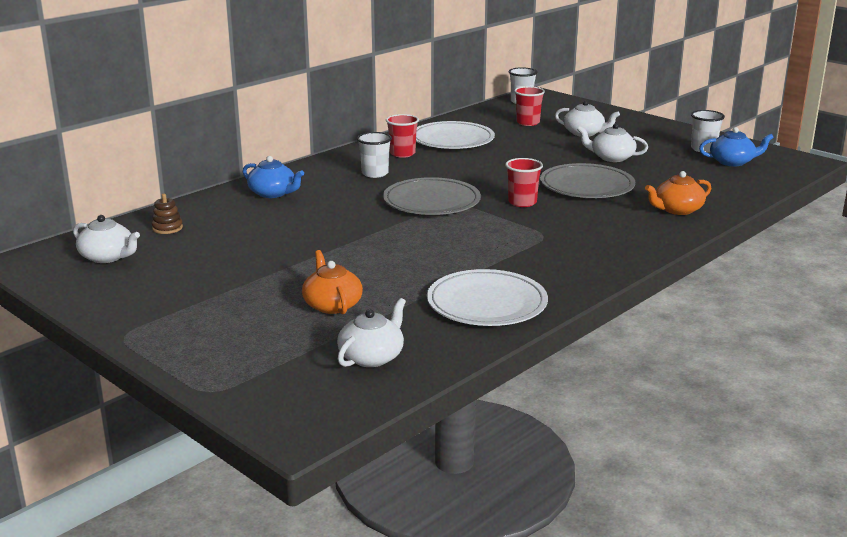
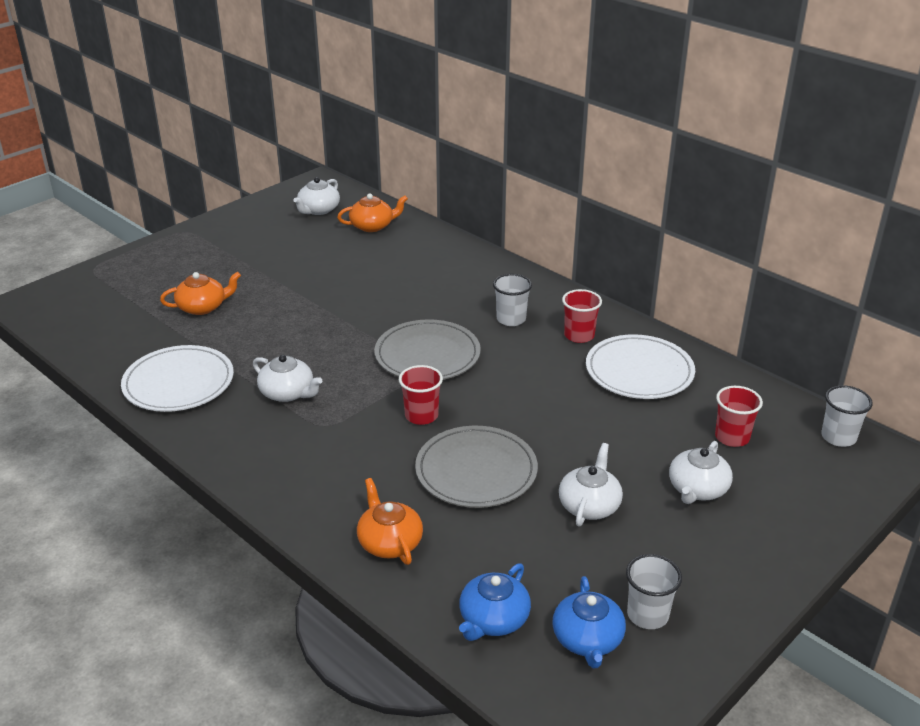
camera: 90 degrees right, 10 degrees up
brown stacking toy [152,194,183,234] -> orange teapot [337,194,408,232]
blue teapot [243,156,304,198] -> blue teapot moved to [459,563,531,641]
white teapot [337,298,406,367] -> white teapot moved to [253,355,322,402]

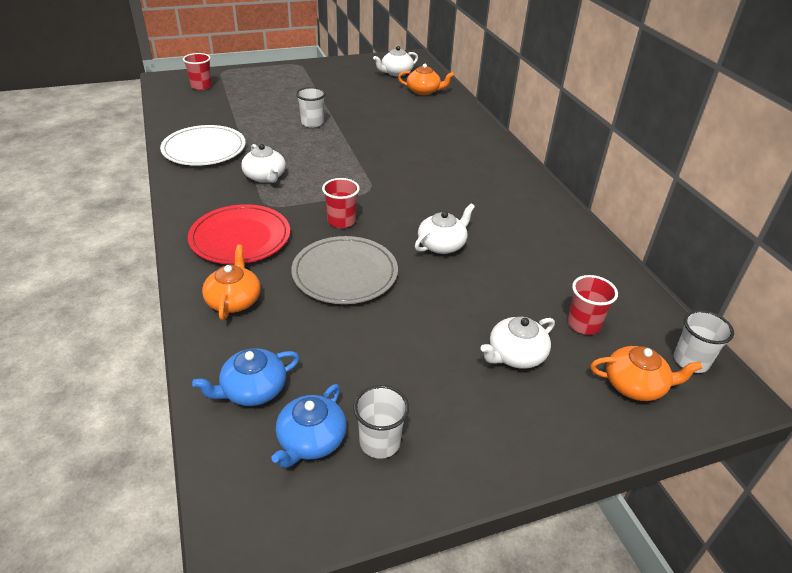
camera: 25 degrees right, 5 degrees up
orange teapot [160,272,241,315] -> orange teapot moved to [591,346,702,401]
grey plate [374,319,481,380] -> none
white cup [493,274,532,326] -> white cup moved to [296,87,326,128]
white teapot [559,443,623,526] -> white teapot moved to [415,203,475,254]
red cup [562,289,602,343] -> red cup moved to [183,53,212,90]
white plate [586,334,695,399] -> none
none -> red plate [188,204,290,264]

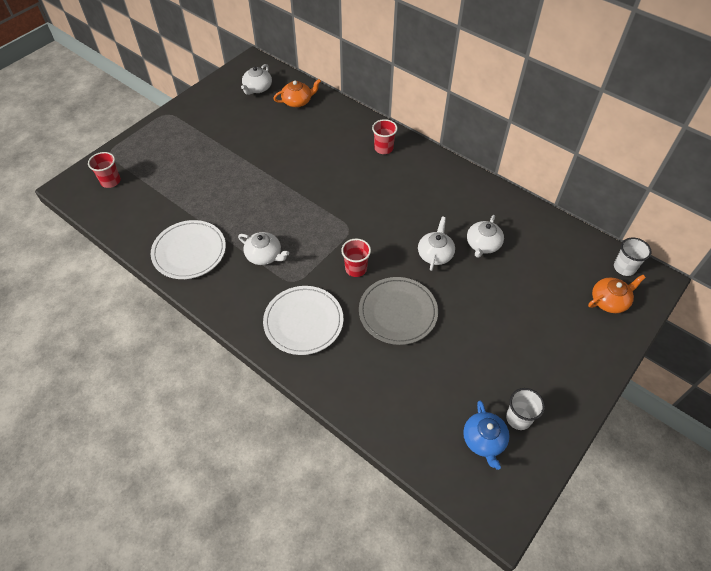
camera: 30 degrees left, 15 degrees up
red plate [188,204,290,264] -> white plate [263,286,343,355]
blue teapot [192,348,300,406] -> none
orange teapot [202,244,261,320] -> none
white cup [296,87,326,128] -> none
white teapot [481,317,555,369] -> white teapot moved to [467,215,504,258]
red cup [568,275,618,335] -> red cup moved to [372,119,398,154]

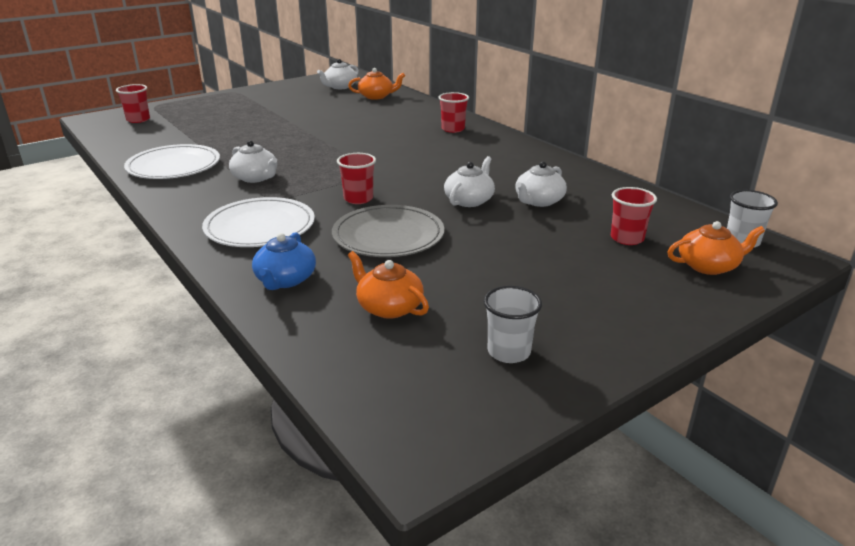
camera: 15 degrees right, 25 degrees down
blue teapot [463,401,510,470] -> blue teapot moved to [252,232,316,290]
none -> orange teapot [348,251,429,319]
none -> red cup [611,187,657,245]

